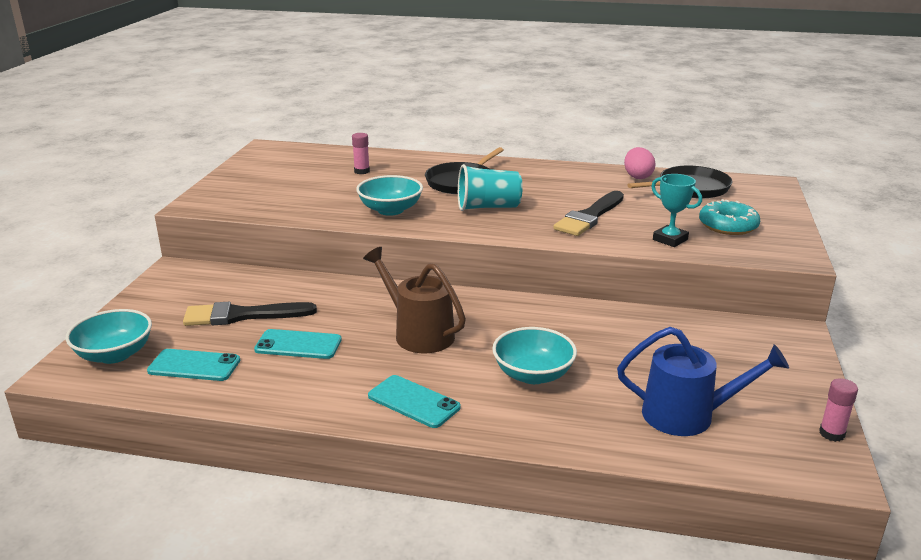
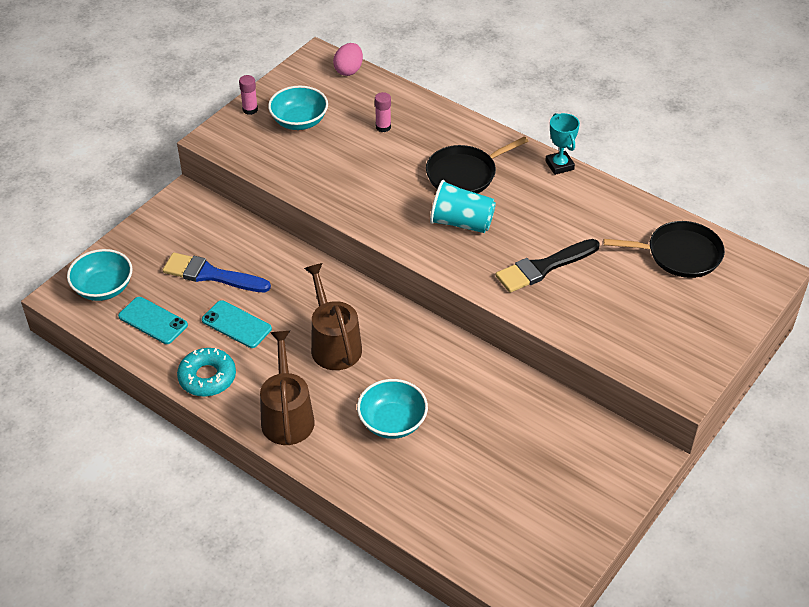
camera: 25 degrees right, 20 degrees up
black brush [183,302,317,326] -> blue brush [163,252,271,292]
turquoise bowl [356,175,423,216] -> turquoise bowl moved to [268,86,328,130]
turquoise phone [368,375,460,428] -> brown watering can [260,331,315,445]
blue watering can [617,327,789,436] -> none
pink egg [624,147,656,179] -> pink egg moved to [333,43,363,76]
turquoise trophy [651,174,702,247] -> turquoise trophy moved to [545,113,580,175]
turquoise donut [699,199,760,235] -> turquoise donut moved to [177,348,236,397]
pink glue stick [819,378,858,442] -> pink glue stick moved to [239,75,258,115]

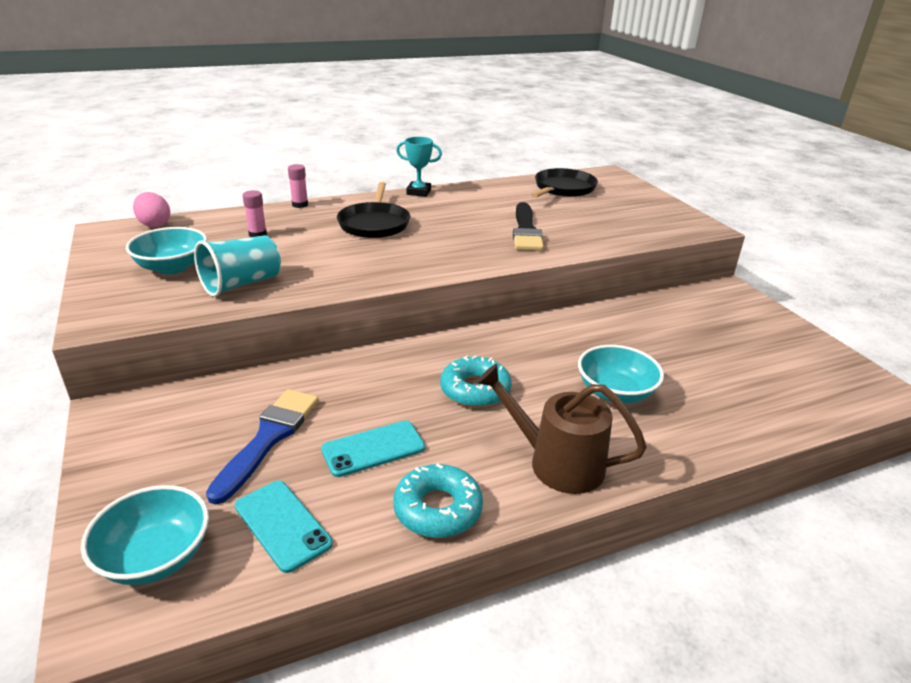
camera: 60 degrees left, 15 degrees down
turquoise phone [118,297,188,344] -> turquoise phone turned 75 degrees clockwise [235,481,333,573]
blue brush [163,252,271,292] -> blue brush turned 150 degrees clockwise [206,389,319,505]
pink glue stick [239,75,258,115] -> pink glue stick moved to [288,164,308,208]
brown watering can [304,263,362,370] -> turquoise donut [440,355,512,408]
turquoise cup [430,180,496,233] -> turquoise cup moved to [194,235,281,297]

